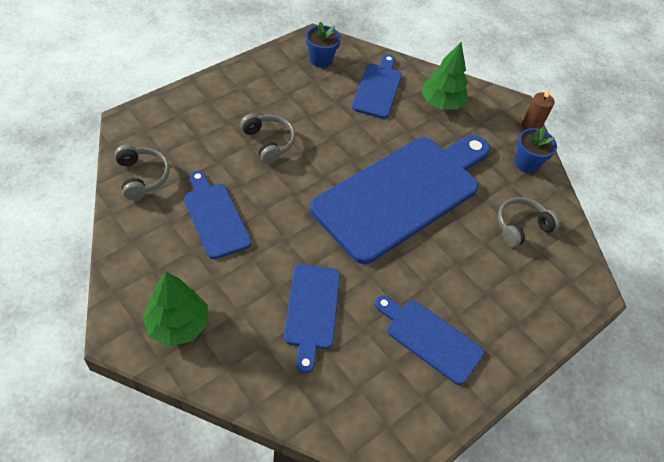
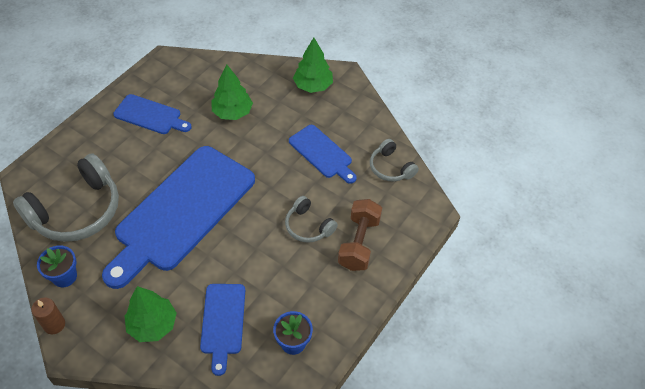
camera: 170 degrees right, 0 degrees up
blue cutting board [284,264,340,373] -> green tree [211,65,253,120]
grey headphones [498,197,560,247] -> grey headphones [13,153,119,242], size x1.92
none -> brown dumbbell [338,199,382,271]

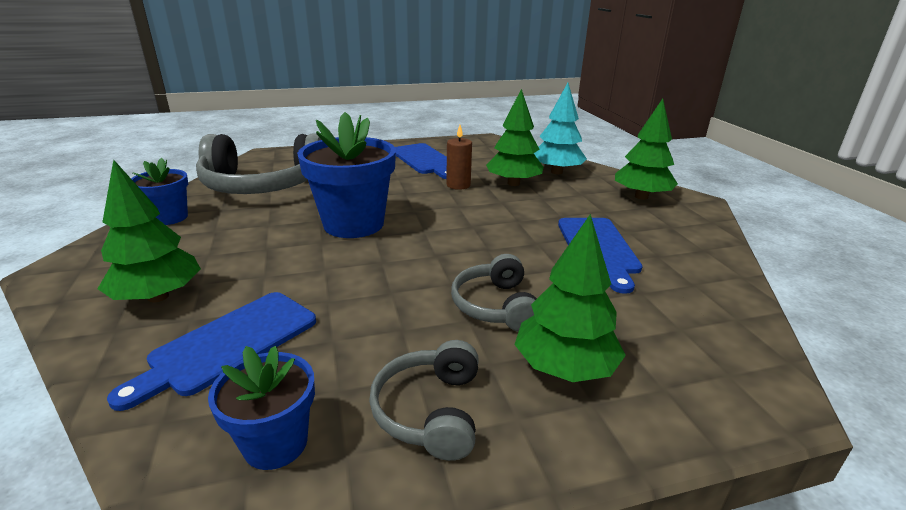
camera: 40 degrees right, 25 degrees down
brown candle [31,298,65,334] -> brown candle moved to [446,125,472,190]
blue cutting board [102,146,255,289] -> blue flower pot [297,112,396,238]
brown dumbbell [338,199,382,271] -> green tree [514,214,626,382]
grey headphones [370,139,419,182] -> grey headphones moved to [369,340,479,461]
none -> turquoise tree [534,83,587,174]

